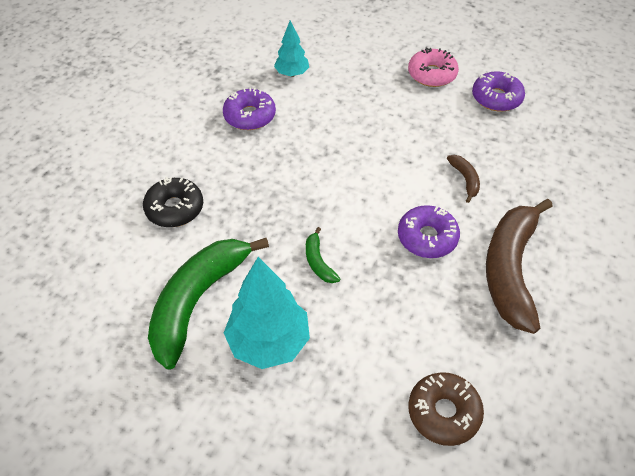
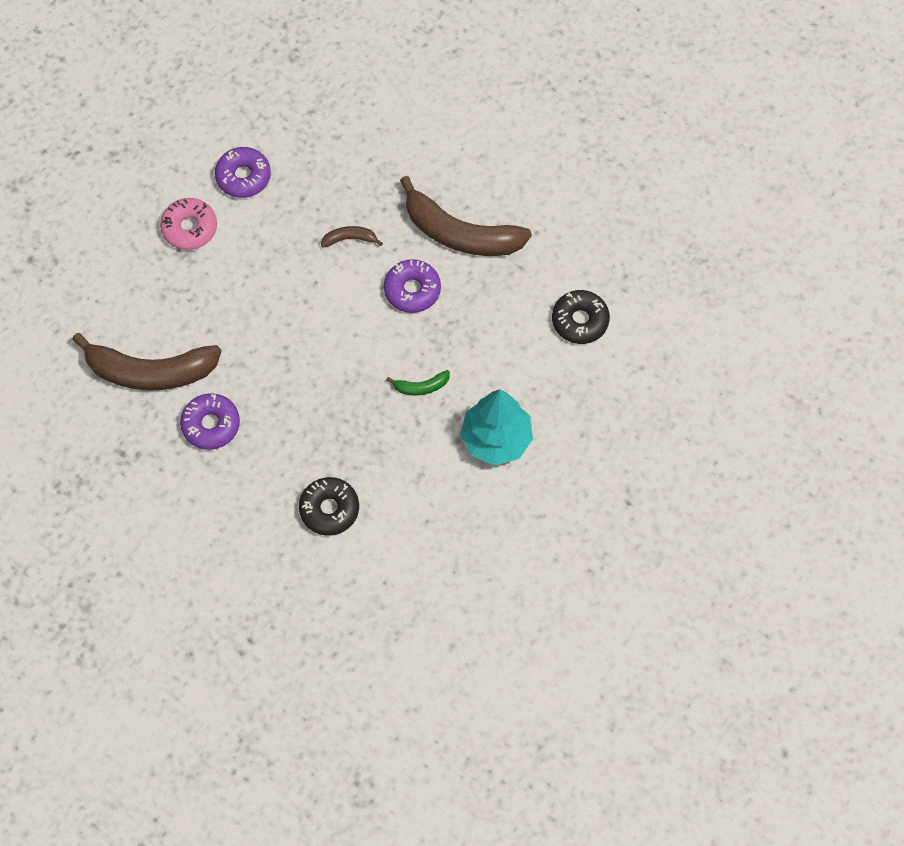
camera: 80 degrees left, 15 degrees up
green banana [148,238,269,369] -> none
turquoise tree [274,20,309,77] -> brown banana [72,333,221,391]
brown donut [408,372,484,446] -> black donut [552,290,610,344]

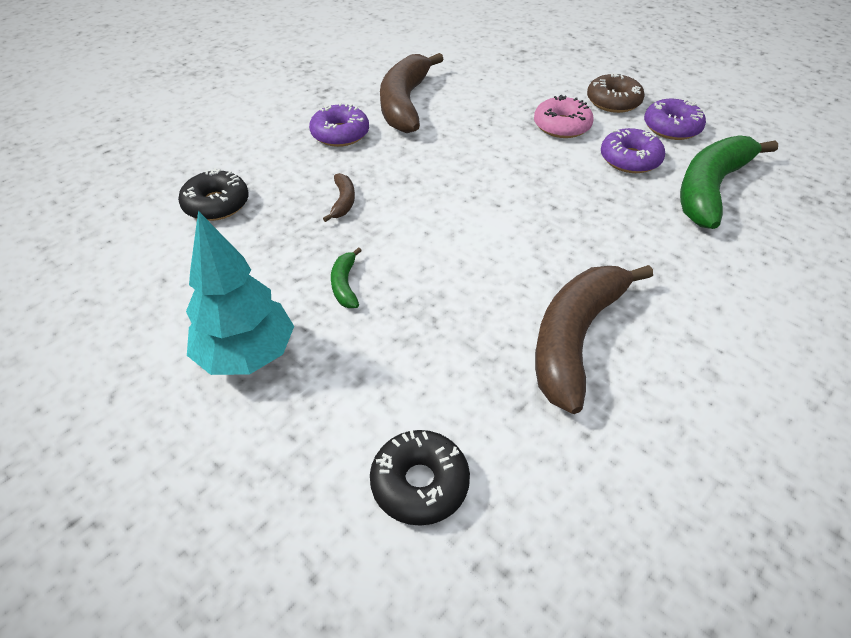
camera: 95 degrees right, 20 degrees down
brown banana [321,226,383,248] -> brown banana moved to [323,173,355,222]
purple donut [384,259,441,313] -> purple donut moved to [644,99,706,140]
none -> brown donut [587,73,645,113]
none -> green banana [680,135,778,229]

